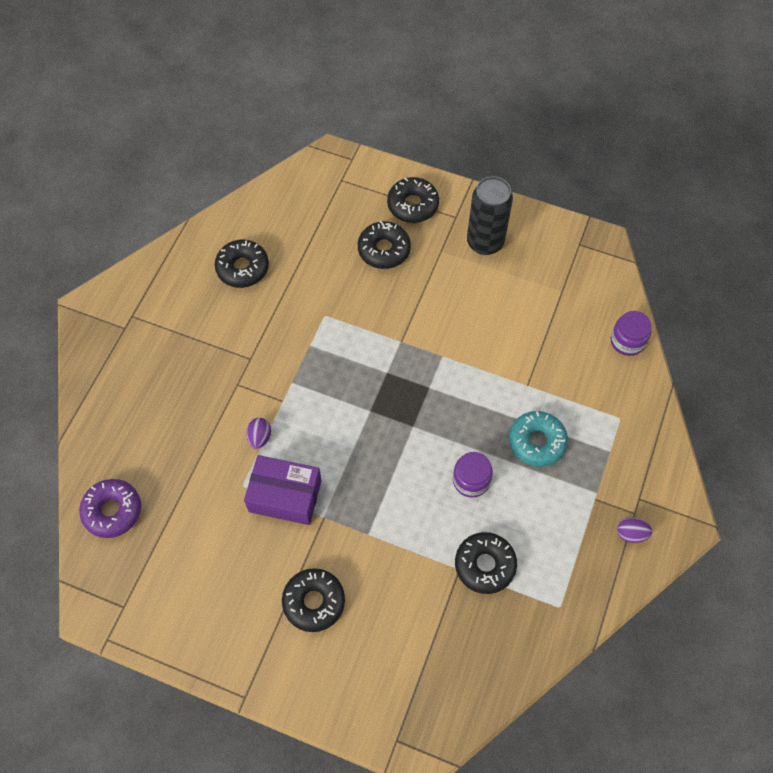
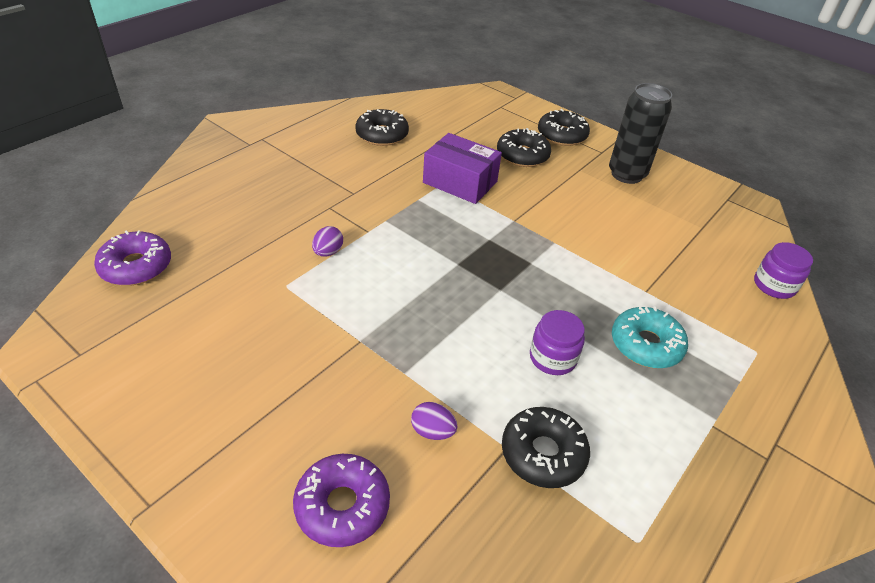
camera: 15 degrees right, 20 degrees down
purple box [244,455,322,525] -> purple box moved to [423,133,502,204]
black donut [282,568,345,632] -> none
purple egg [617,517,652,543] -> purple egg moved to [411,402,457,440]
none -> purple donut [293,454,390,547]

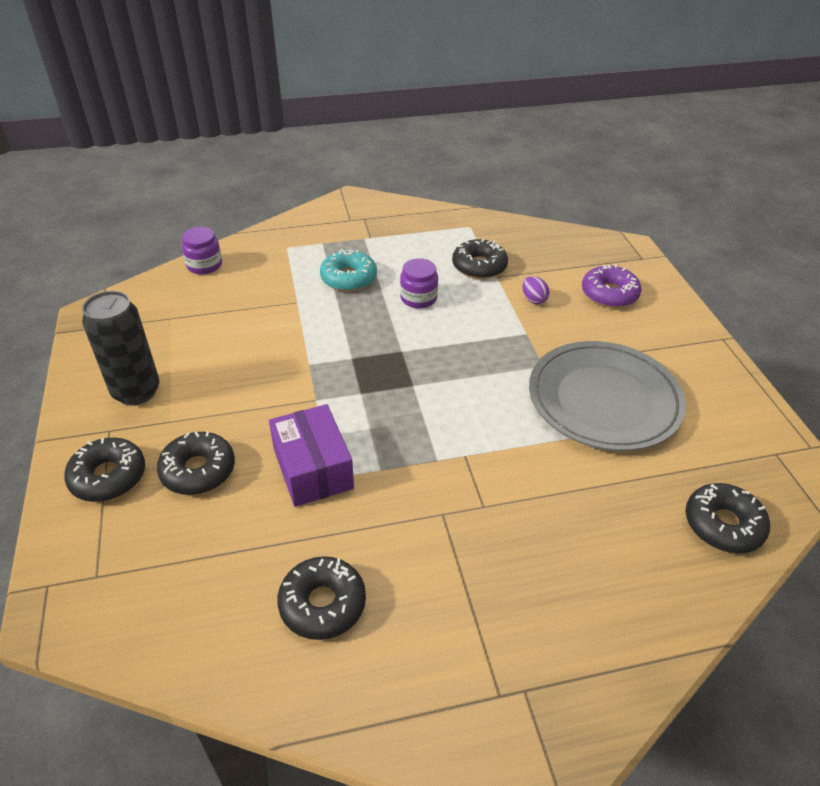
camera: 140 degrees left, 0 degrees up
purple donut [94,230,171,286] -> black donut [686,483,770,553]
purple egg [312,226,343,257] -> none
none -> grey plate [529,341,686,451]

